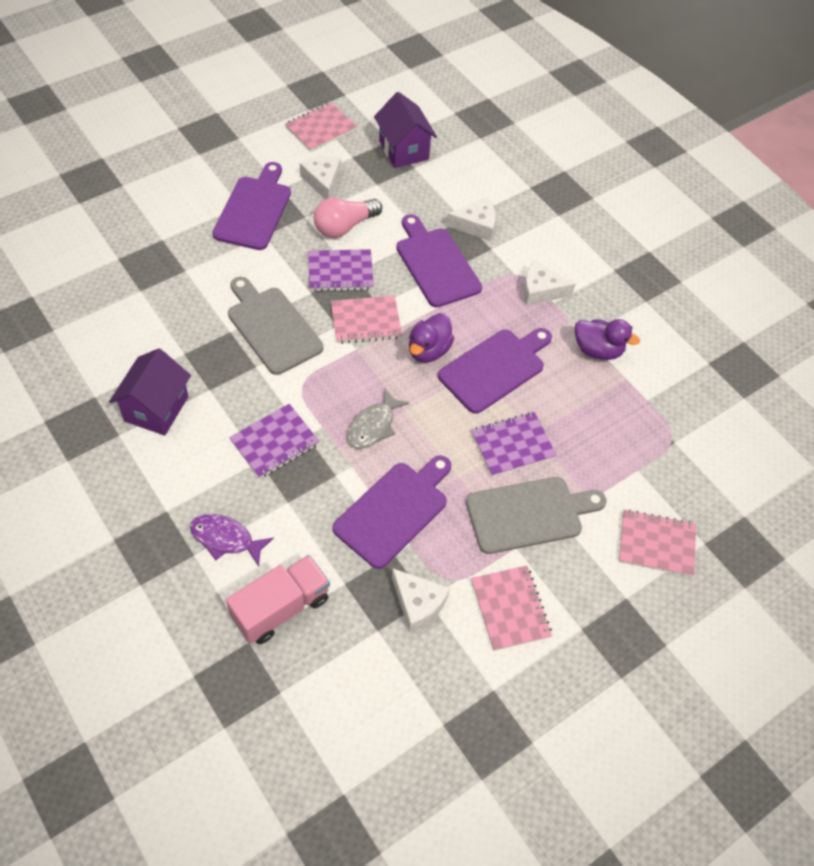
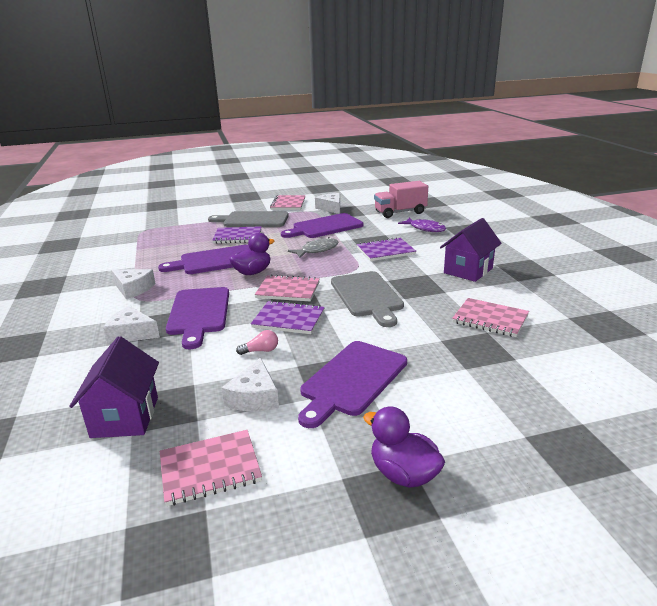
camera: 155 degrees left, 30 degrees down
pink light bulb [314,198,382,238] -> pink light bulb [236,330,278,355], size x0.50
purple duck [575,319,640,360] -> purple duck moved to [363,406,445,488]
pink notebook [619,509,696,577] -> pink notebook moved to [452,298,529,337]

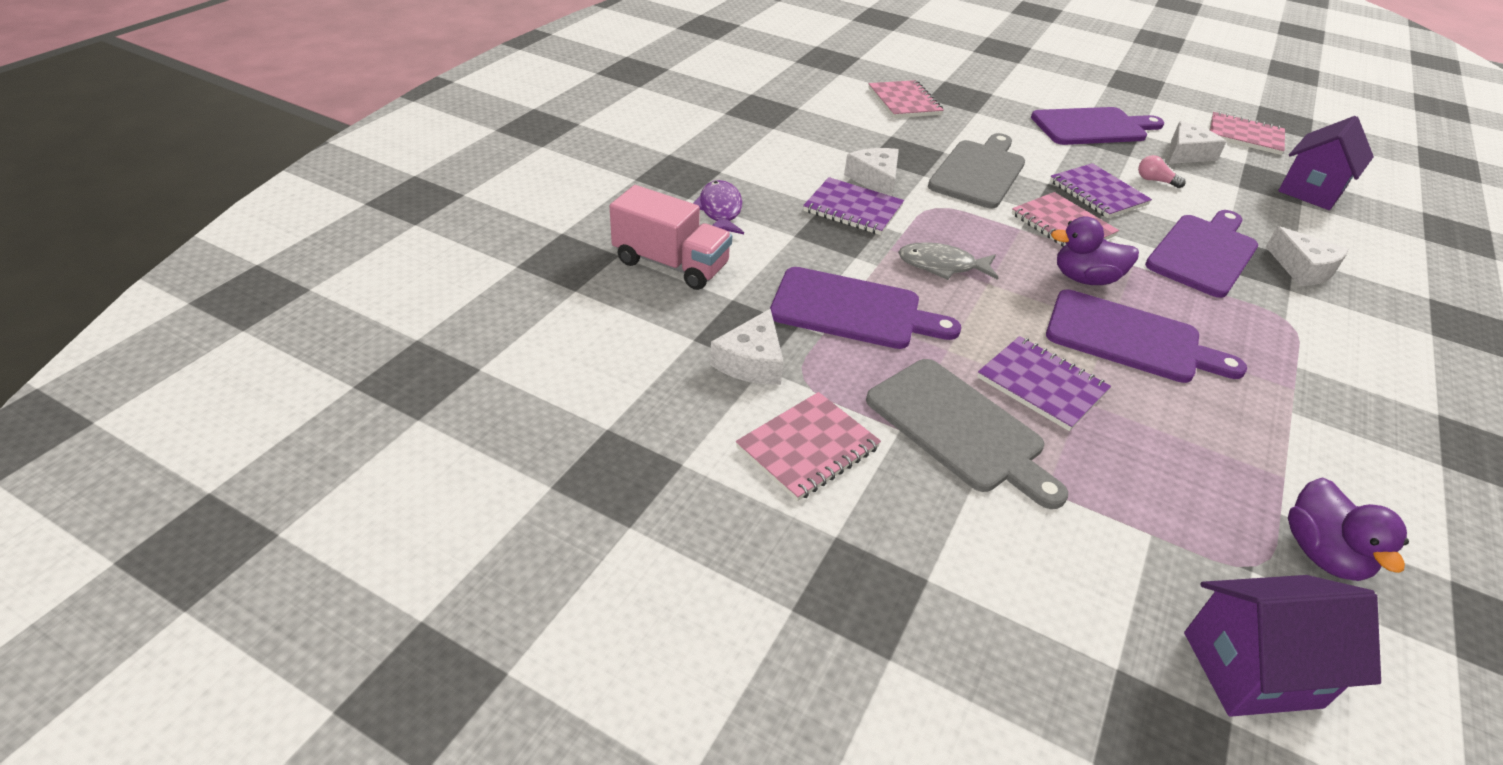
camera: 140 degrees left, 15 degrees up
white cheese [111,269,156,299] -> white cheese moved to [844,148,899,196]
purple duck [363,406,445,488] -> purple duck moved to [1288,477,1409,581]
purple house [440,218,502,282] -> purple house moved to [1184,575,1381,717]

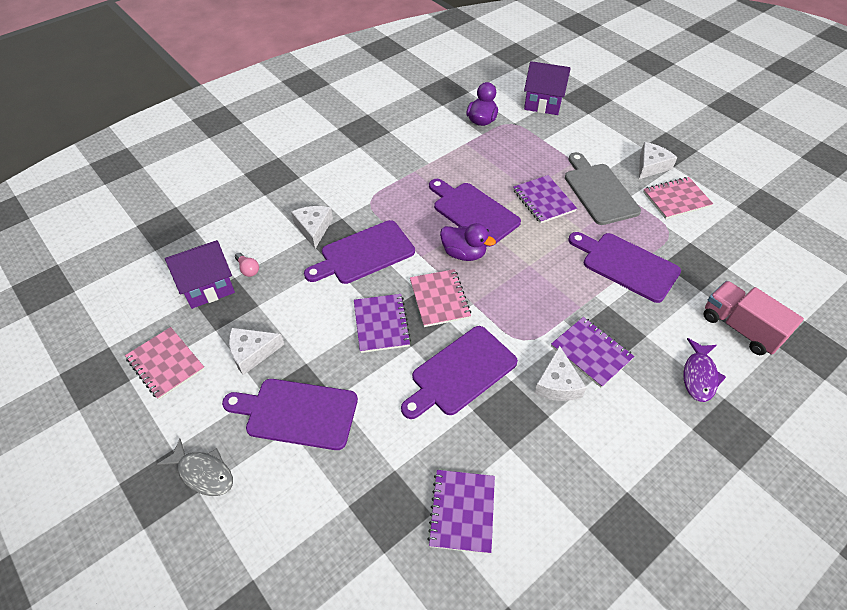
camera: 155 degrees left, 10 degrees up
white cheese [710,309,784,385] -> white cheese moved to [639,142,677,179]
pink notebook [869,80,944,118] -> purple notebook [427,470,495,554]
grey fish [898,242,998,280] -> grey fish moved to [157,438,233,496]
grey cutting board [928,133,1025,208] -> purple cutting board [401,326,518,419]
pink light bulb [1138,155,1186,188] -> pink light bulb moved to [235,253,259,277]

